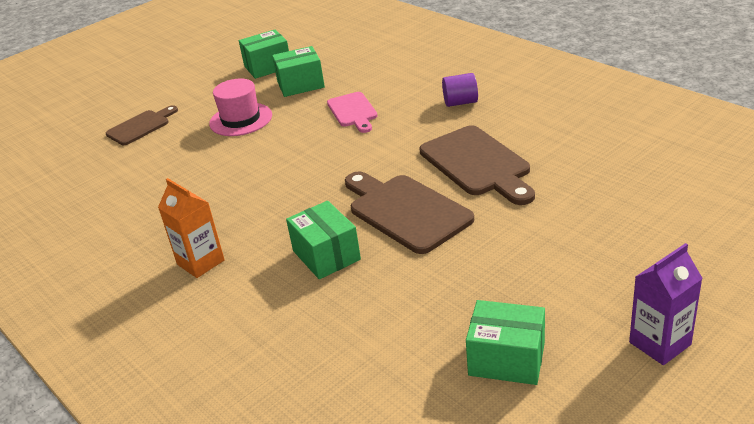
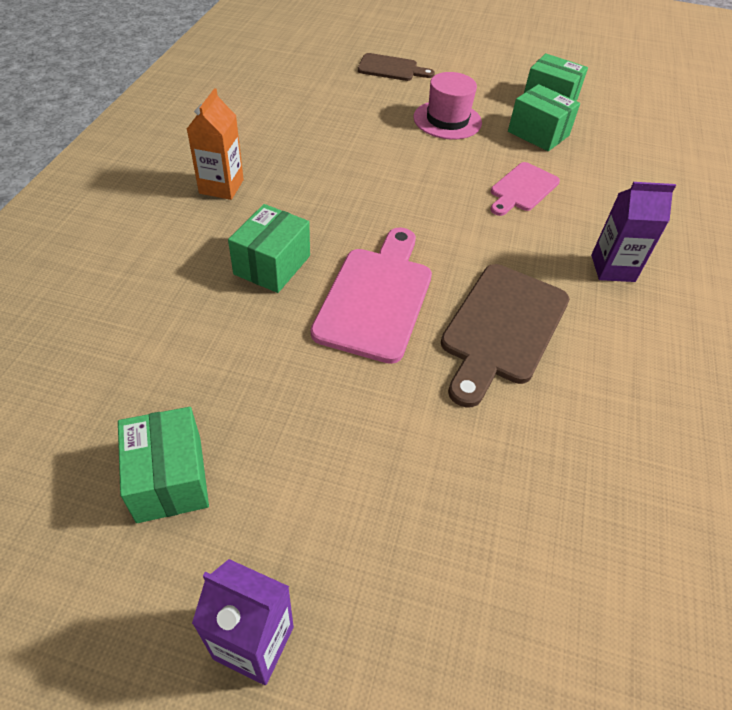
camera: 50 degrees right, 15 degrees up
brown cutting board [345,172,474,254] -> pink cutting board [311,227,432,364]
purple cylinder [442,73,478,107] -> purple carton [591,182,676,282]

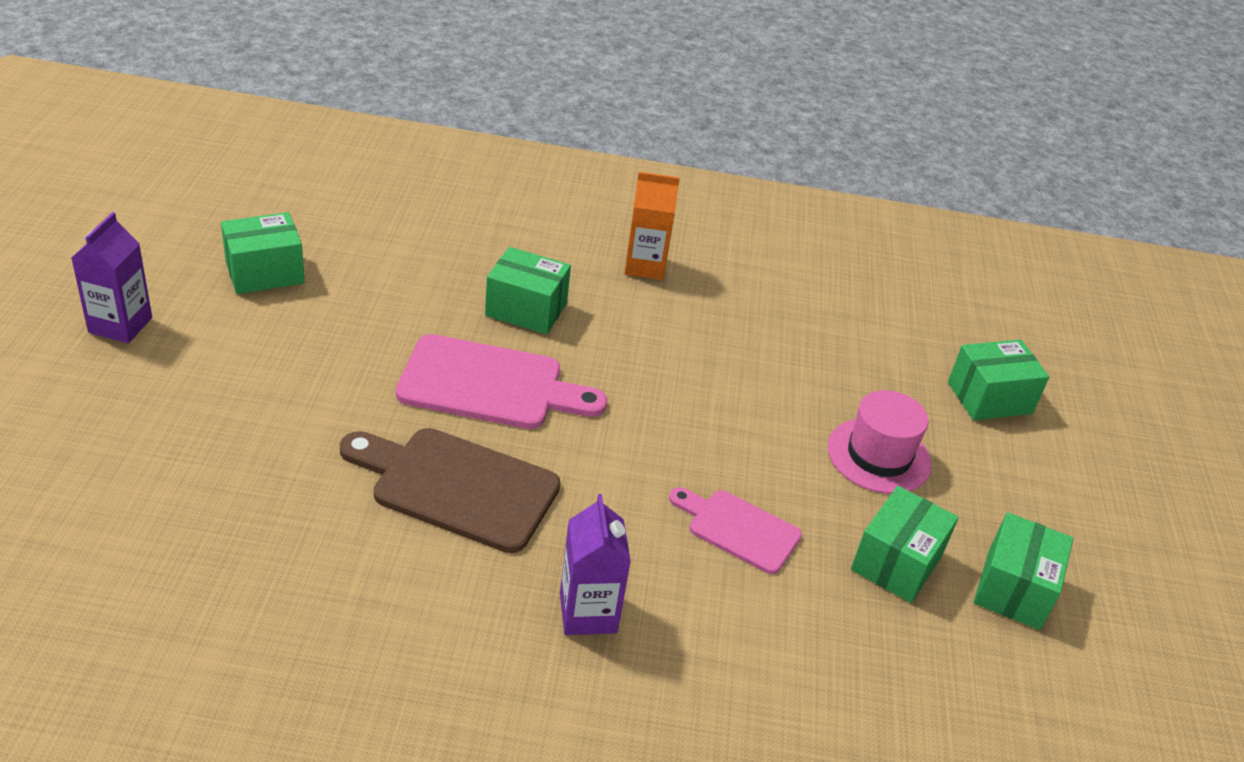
camera: 80 degrees right, 10 degrees down
brown cutting board [358,53,435,81] -> green box [948,339,1049,420]

